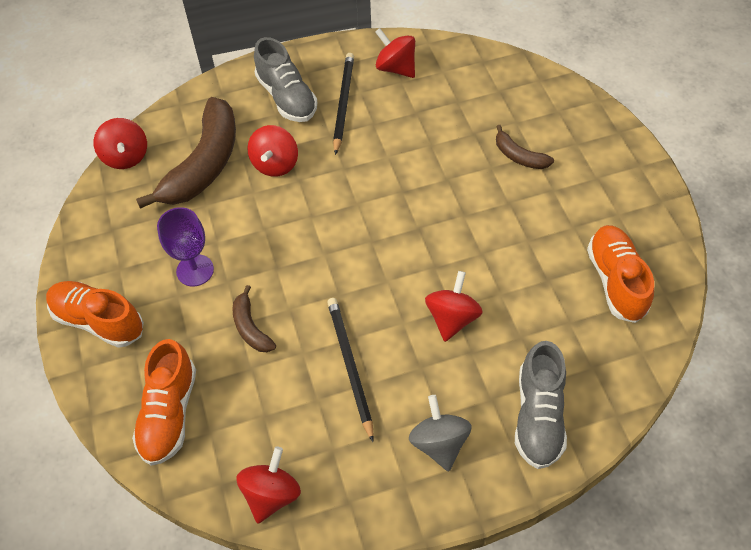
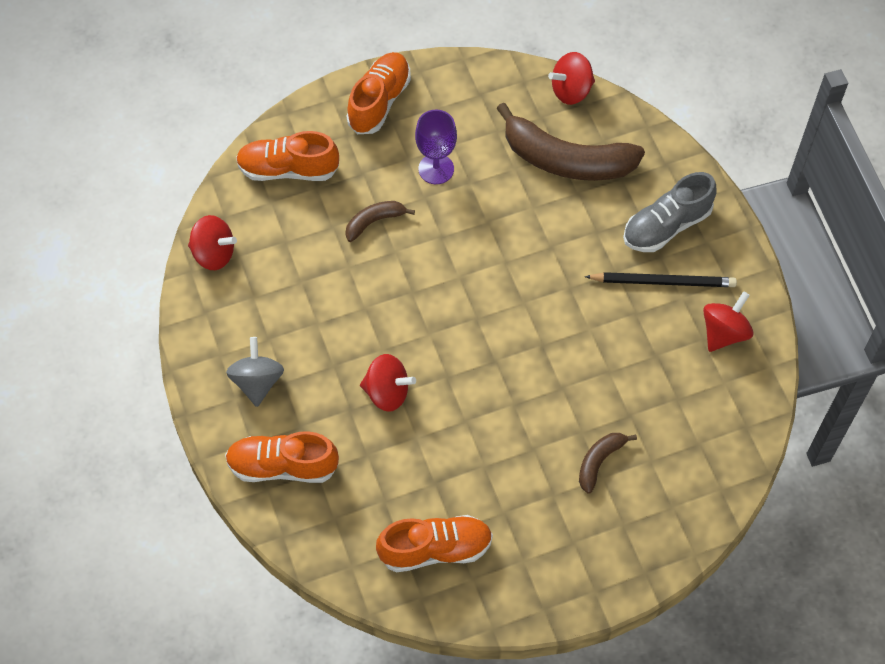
camera: 85 degrees right, 5 degrees up
red spinning top [247,125,298,177] -> none
black pencil [327,298,374,442] -> none
grey spinning top [409,395,472,471] -> grey spinning top turned 75 degrees counterclockwise [226,337,284,407]
grey shoe [515,341,567,469] -> orange shoe [225,431,339,483]

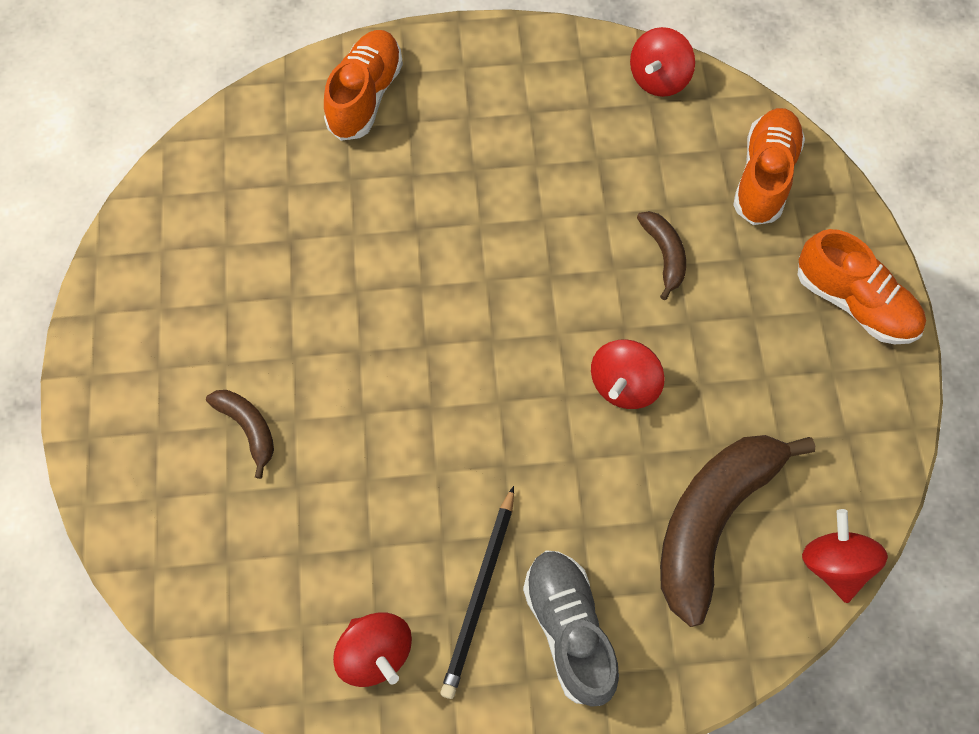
camera: 105 degrees right, 5 degrees up
grey spinning top [226,337,284,407] -> none
red spinning top [360,354,416,412] -> red spinning top moved to [591,339,665,409]
orange shoe [376,515,493,572] -> none
purple goblet [415,110,457,184] -> none

